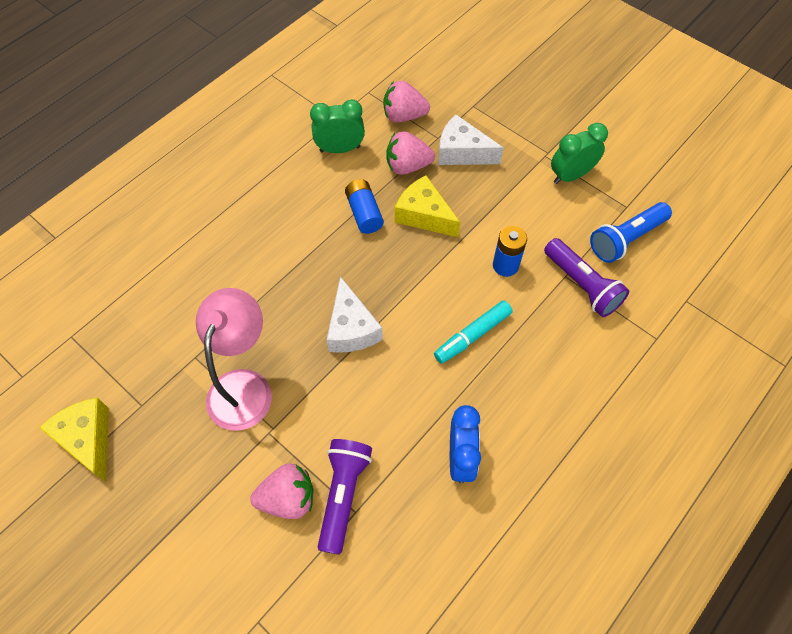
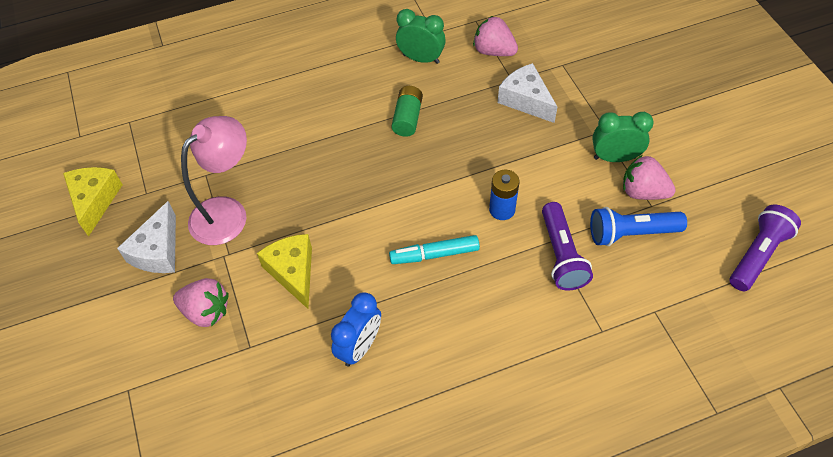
camera: 30 degrees right, 5 degrees down
purple flashlight [318,439,372,555] -> purple flashlight moved to [730,205,801,291]
white cheese [327,276,383,353] -> white cheese moved to [117,201,176,273]
blue battery [345,179,384,234] -> green battery [392,86,423,137]
pink strawberry [386,131,435,175] -> pink strawberry moved to [623,155,676,200]
yellow cheese [395,175,460,237] -> yellow cheese moved to [257,234,312,309]

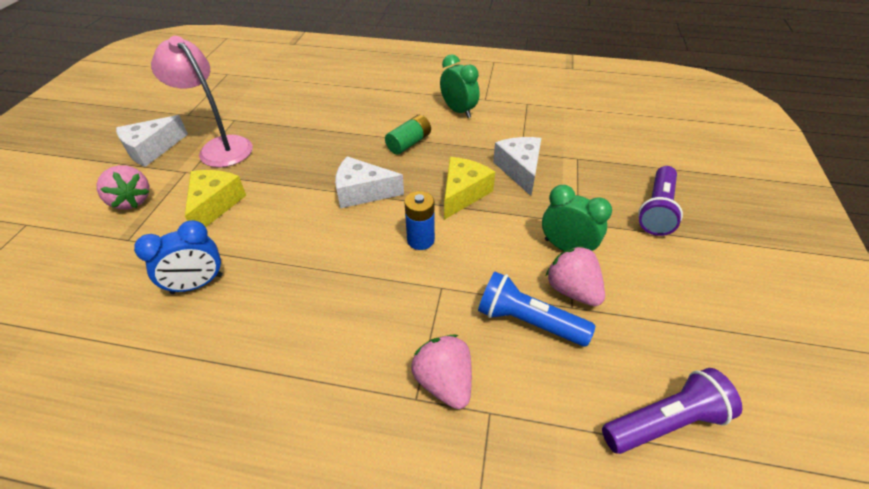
camera: 30 degrees right, 10 degrees down
yellow cheese [63,167,123,237] -> yellow cheese moved to [444,157,495,220]
pink lamp [181,116,247,245] -> pink lamp turned 120 degrees counterclockwise [151,36,253,167]
turquoise marker [389,235,480,264] -> none
pink strawberry [473,16,518,56] -> pink strawberry moved to [411,335,472,409]
purple flashlight [542,202,593,291] -> purple flashlight moved to [638,166,683,236]
none -> white cheese [335,157,404,208]

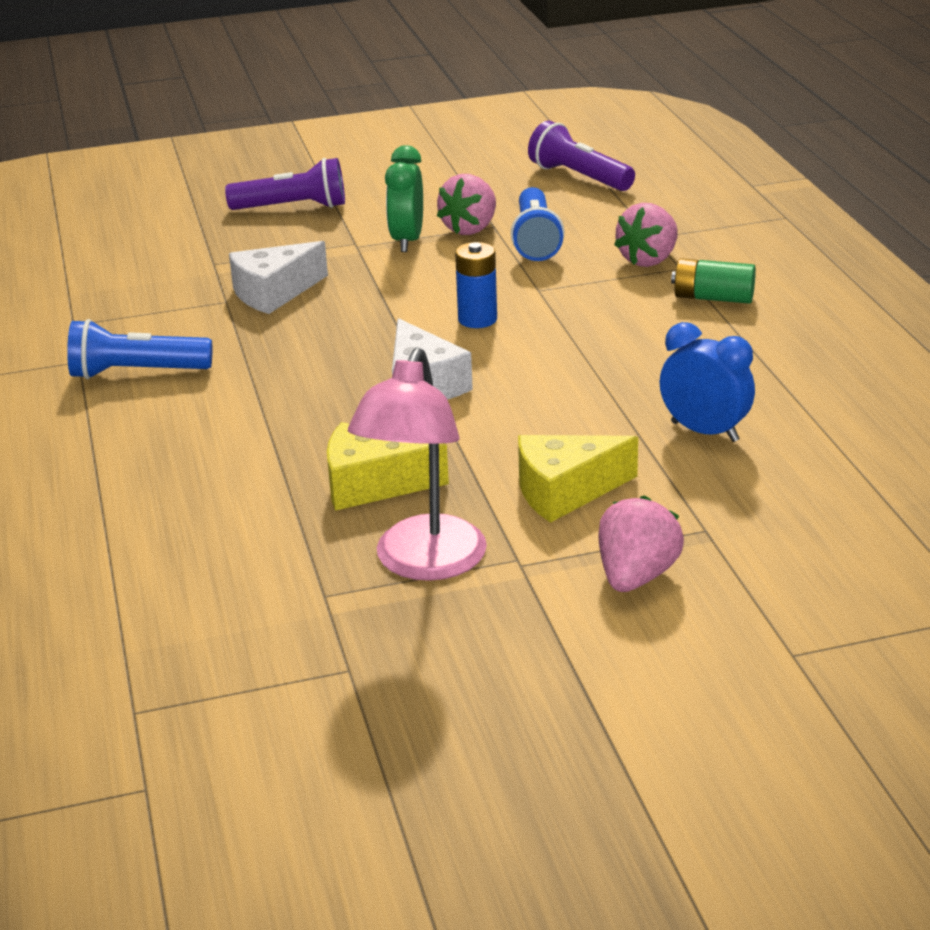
camera: 115 degrees left, 15 degrees down
white cheese [116,115,188,167] -> none
green battery [385,115,431,155] -> green battery moved to [671,258,756,304]
green clock [440,54,480,118] -> blue flashlight [67,319,212,379]
yellow cheese [444,157,495,220] -> yellow cheese moved to [327,422,449,511]

